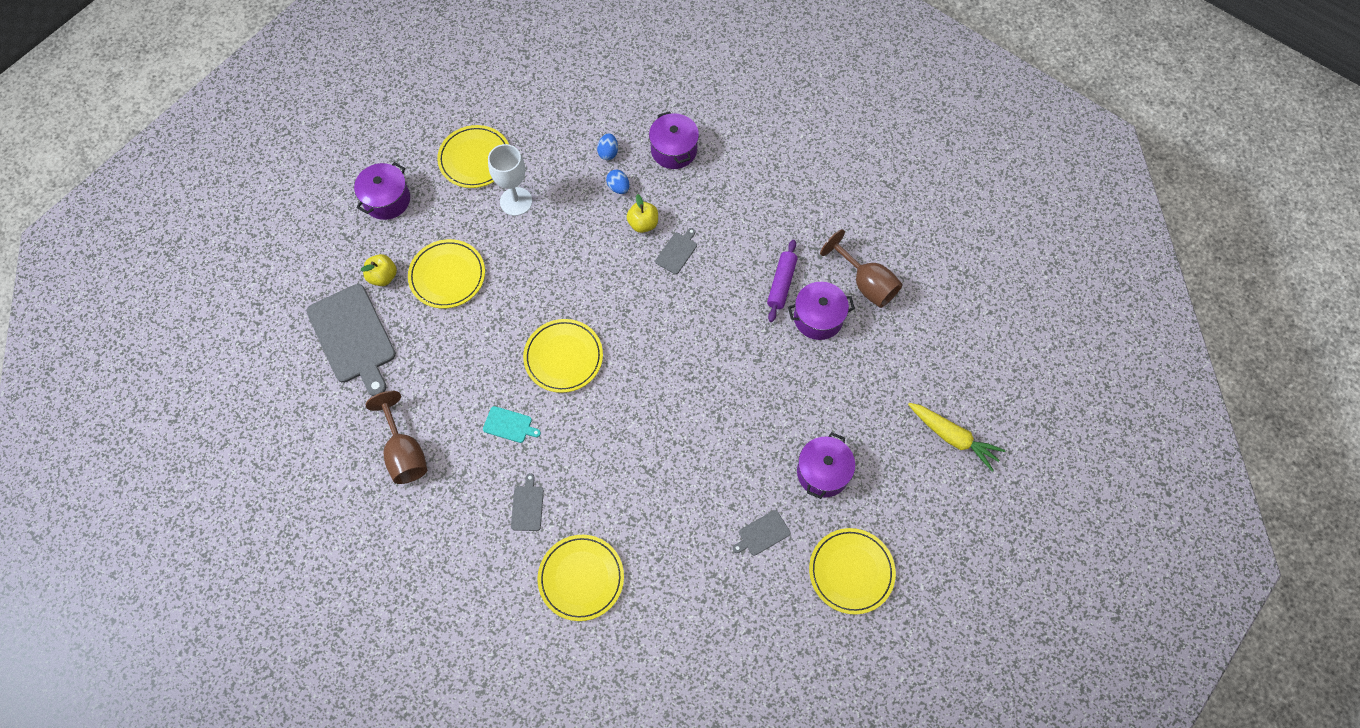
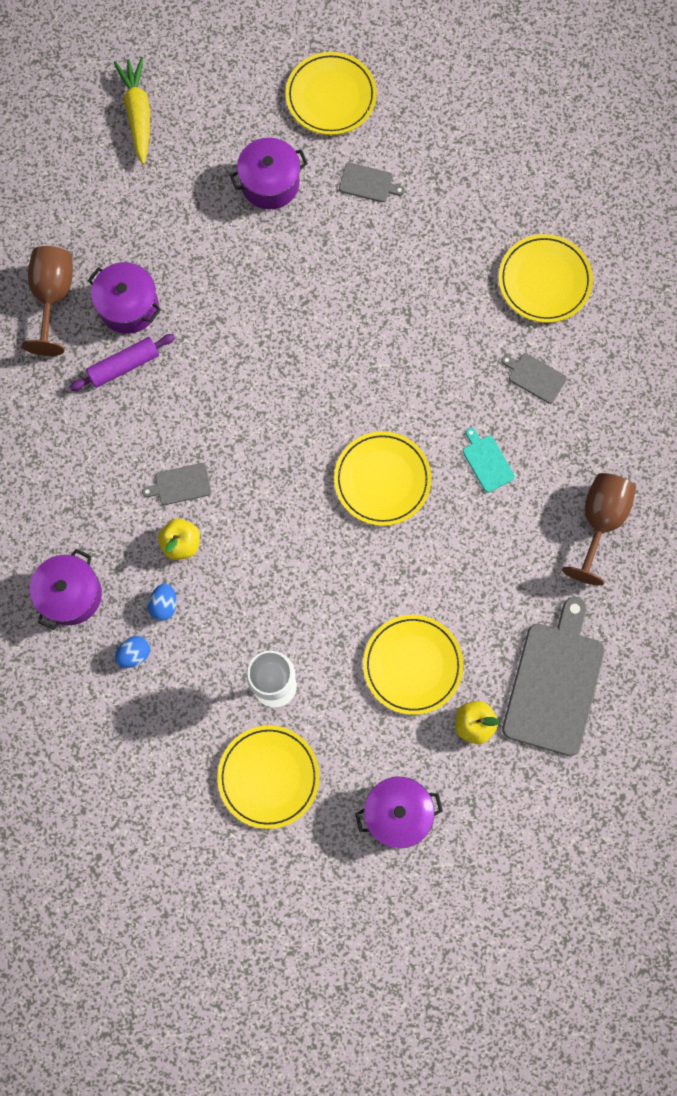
camera: 135 degrees left, 10 degrees up
grey cutting board [511,473,544,531] -> grey cutting board turned 75 degrees clockwise [501,353,567,404]

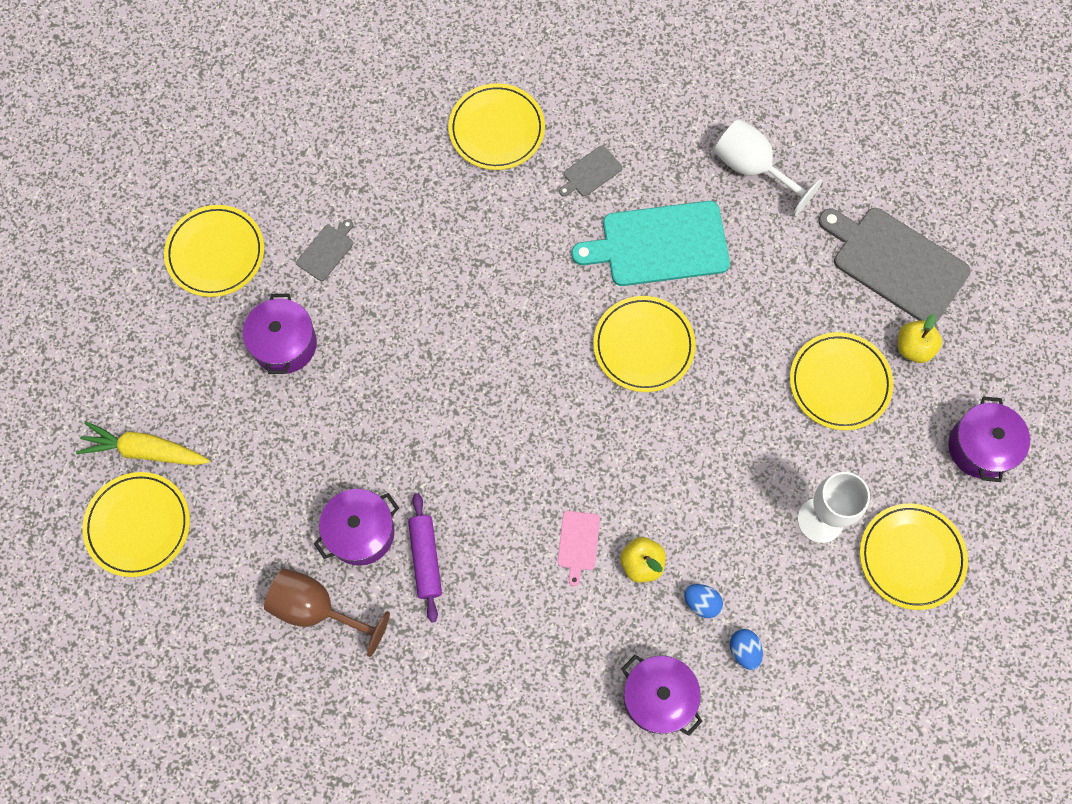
camera: 70 degrees left, 5 degrees down
grey cutting board [142,463,212,505] -> pink cutting board [557,511,600,586]
turquoise cutting board [463,428,515,493] -> turquoise cutting board [571,201,730,286], size x2.23
brown goblet [562,473,636,586] -> white goblet [714,119,823,215]
none -> yellow plate [82,472,190,577]

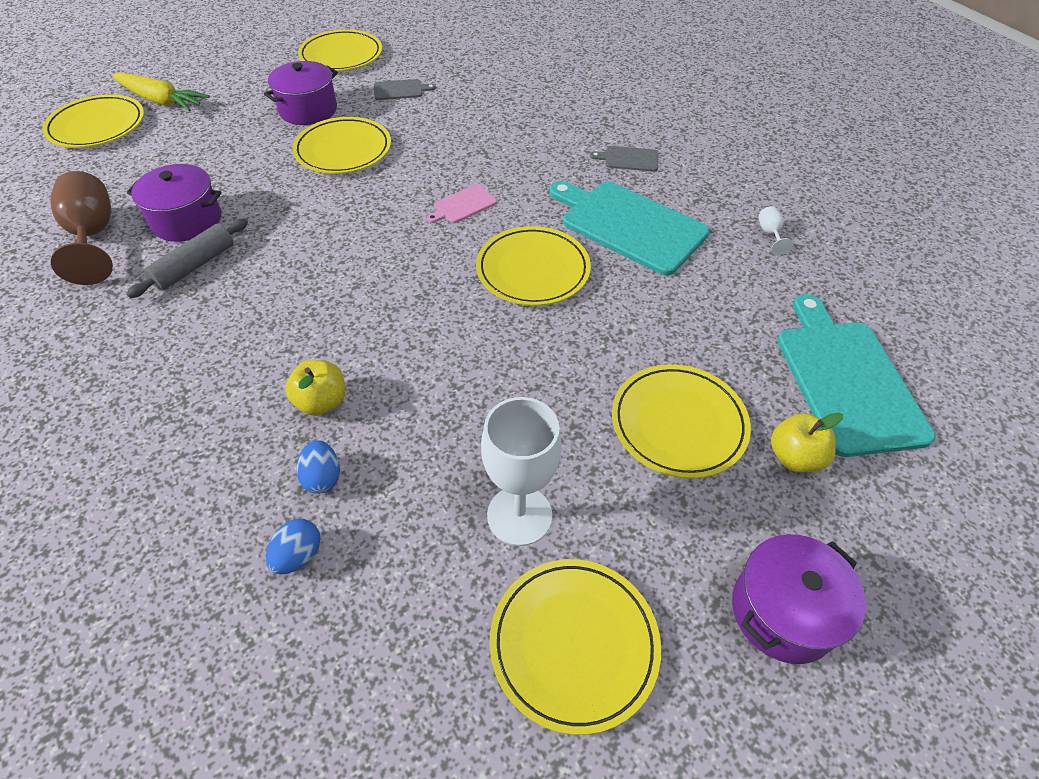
camera: 45 degrees right, 20 degrees down
yellow carrot [76,421,210,465] -> yellow carrot turned 150 degrees clockwise [112,73,210,111]
purple rolling pin [408,493,442,623] -> grey rolling pin [126,218,248,298]
yellow plate [449,83,545,170] -> yellow plate moved to [292,117,391,174]
pink cutting board [557,511,600,586] -> pink cutting board moved to [427,184,497,223]
purple pot [621,655,703,736] -> none
white goblet [714,119,823,215] -> white goblet [758,206,793,255], size x0.43
grey cutting board [818,208,971,324] -> turquoise cutting board [777,294,936,457]

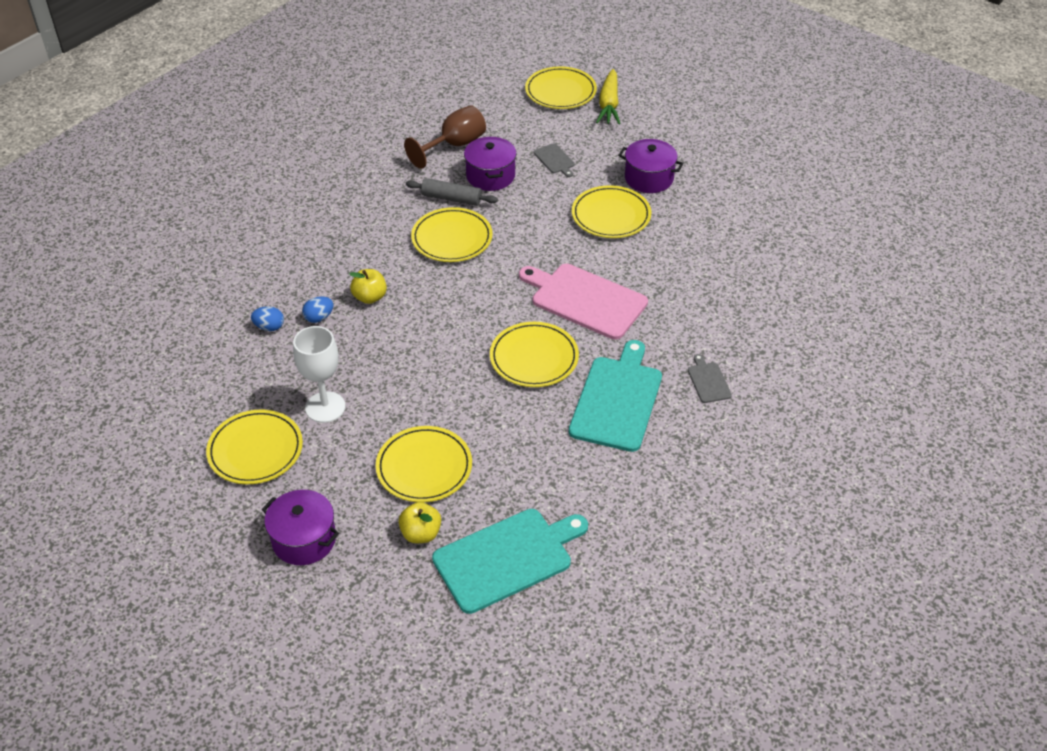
camera: 70 degrees right, 5 degrees down
yellow plate [298,29,382,71] -> yellow plate moved to [411,207,493,262]
grey cutting board [374,79,436,100] -> grey cutting board moved to [533,143,575,177]
pink cutting board [427,184,497,223] -> pink cutting board [519,264,648,340], size x2.23
white goblet [758,206,793,255] -> none

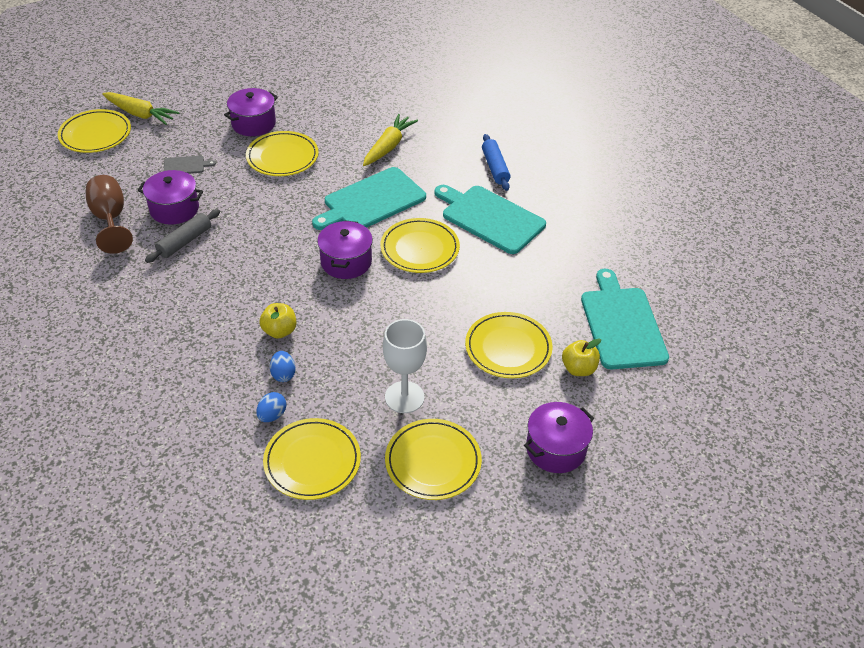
camera: 70 degrees left, 0 degrees up
yellow plate [411,207,493,262] -> yellow plate moved to [263,418,361,500]
pink cutting board [519,264,648,340] -> turquoise cutting board [312,167,426,230]
grey cutting board [688,354,732,403] -> blue rolling pin [482,134,510,191]
none -> purple pot [317,221,373,279]
none -> yellow carrot [363,114,418,166]

